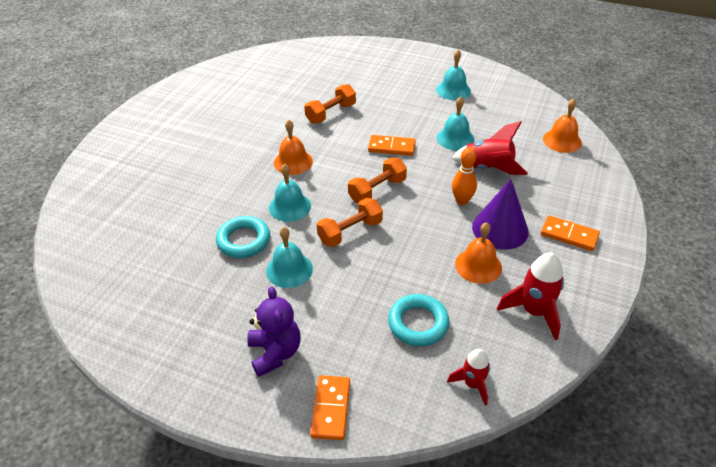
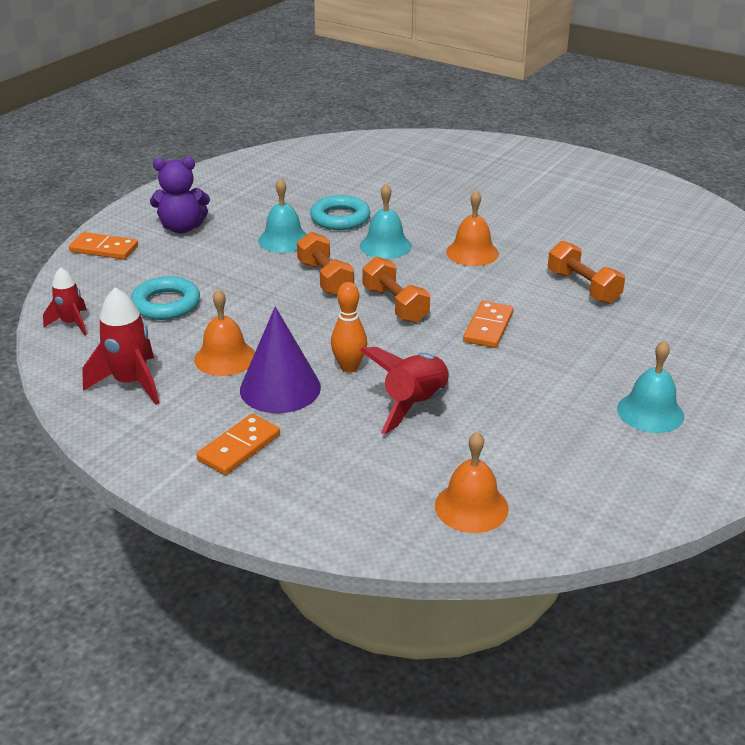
camera: 100 degrees right, 10 degrees down
turquoise bell [437,96,475,150] -> none

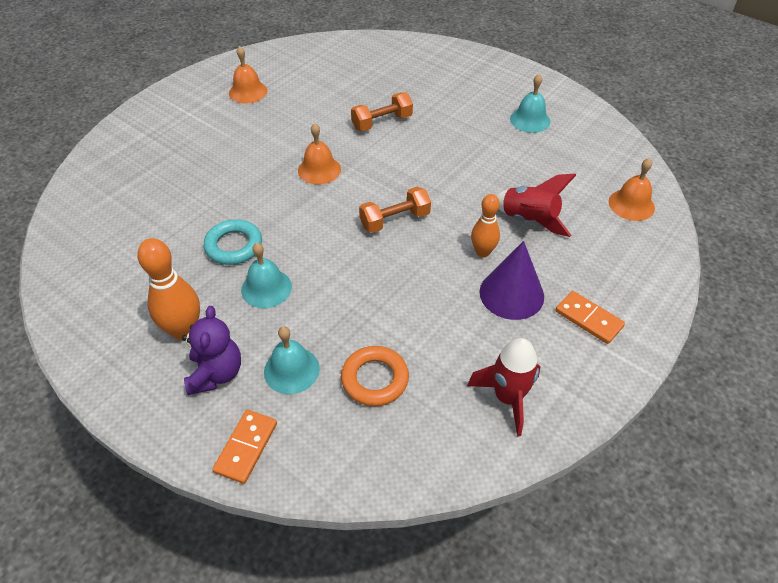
camera: 85 degrees left, 15 degrees up
red rocket [43,267,87,335] -> none
turquoise ring [131,276,200,320] -> orange ring [341,346,409,406]
orange bell [194,289,255,376] -> orange bell moved to [229,46,267,103]
orange dumbbell [297,232,354,296] -> none
turquoise bell [360,184,412,259] -> turquoise bell moved to [264,326,320,394]
orange domino [463,301,514,348] -> none
none -> orange bowling pin [137,238,200,340]

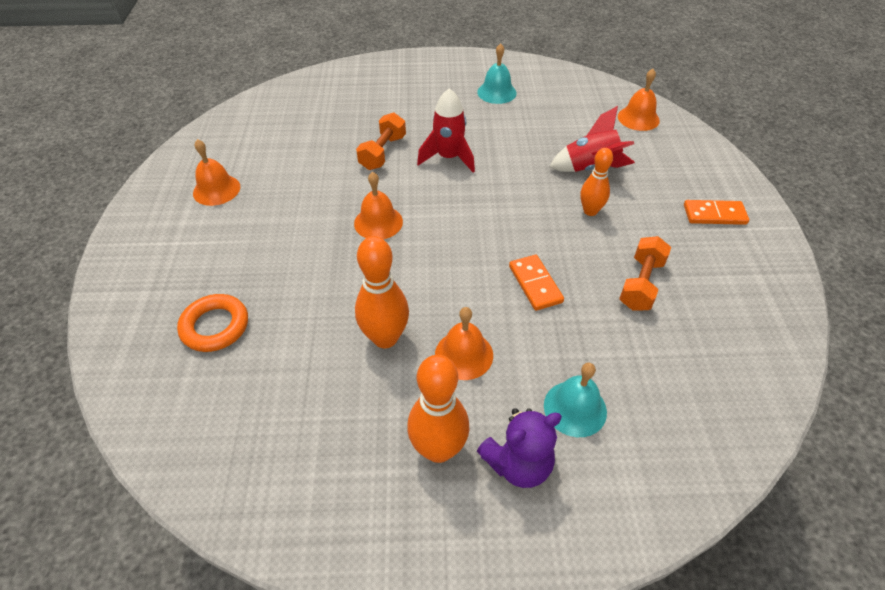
camera: 40 degrees left, 0 degrees up
purple teddy bear [182,306,241,395] -> purple teddy bear turned 105 degrees clockwise [477,408,562,488]
turquoise ring [204,219,262,265] -> orange bowling pin [355,236,409,348]
orange domino [212,410,277,484] -> orange domino moved to [509,255,564,311]
turquoise bell [241,243,292,308] -> orange bell [435,307,493,380]
orange ring [341,346,409,406] -> orange ring moved to [177,294,248,352]
orange dumbbell [359,187,431,233] -> orange dumbbell moved to [619,236,671,311]
red rocket [467,338,541,436] -> red rocket moved to [417,88,475,172]
purple cone [480,241,544,320] -> none

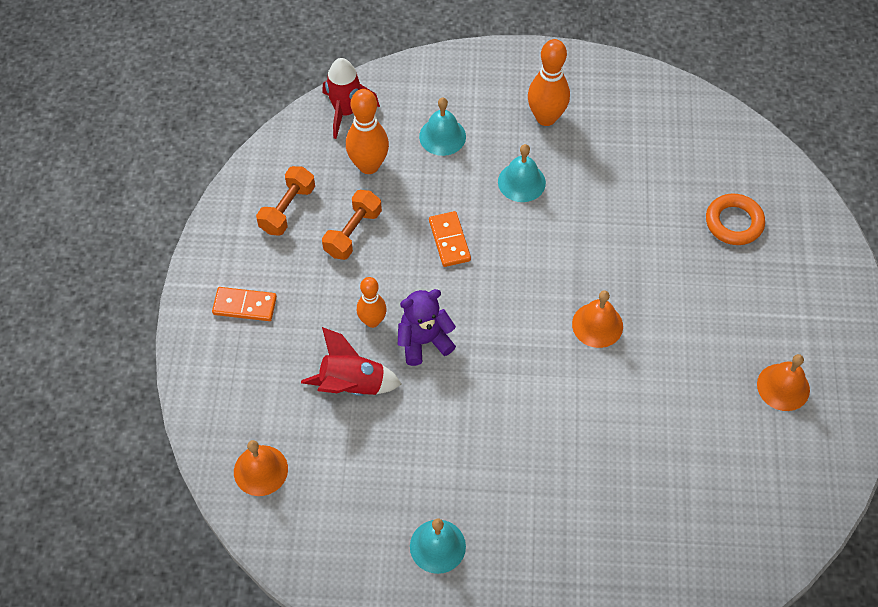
camera: 175 degrees left, 10 degrees up
orange bowling pin [355,236,409,348] -> orange bowling pin moved to [346,89,389,174]
orange dumbbell [356,112,406,170] -> orange dumbbell moved to [256,166,315,236]
red rocket [417,88,475,172] -> red rocket moved to [323,58,380,139]
orange bell [435,307,493,380] -> turquoise bell [498,144,546,202]
purple teddy bear [477,408,562,488] -> purple teddy bear moved to [398,289,456,366]

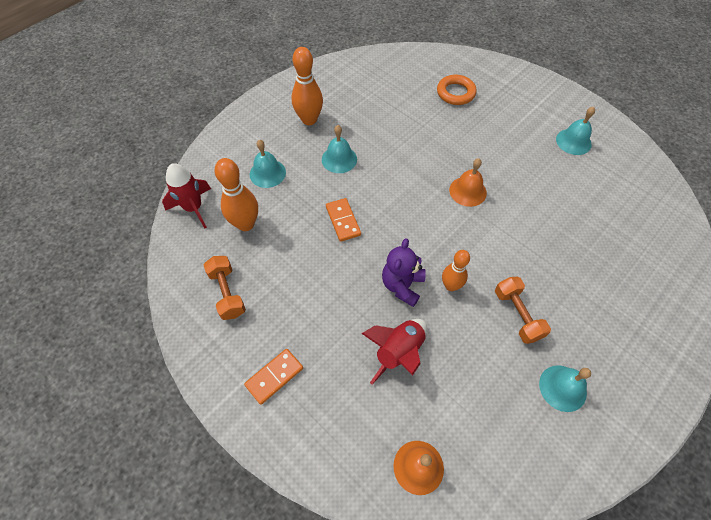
camera: 50 degrees left, 0 degrees up
orange dumbbell [322,190,382,260] -> orange dumbbell moved to [495,277,551,344]
orange bowling pin [357,277,387,328] -> orange bowling pin moved to [442,250,470,291]
orange domino [429,211,471,267] -> orange domino turned 45 degrees clockwise [326,198,361,242]
orange bell [757,354,810,411] -> turquoise bell [556,107,595,155]

